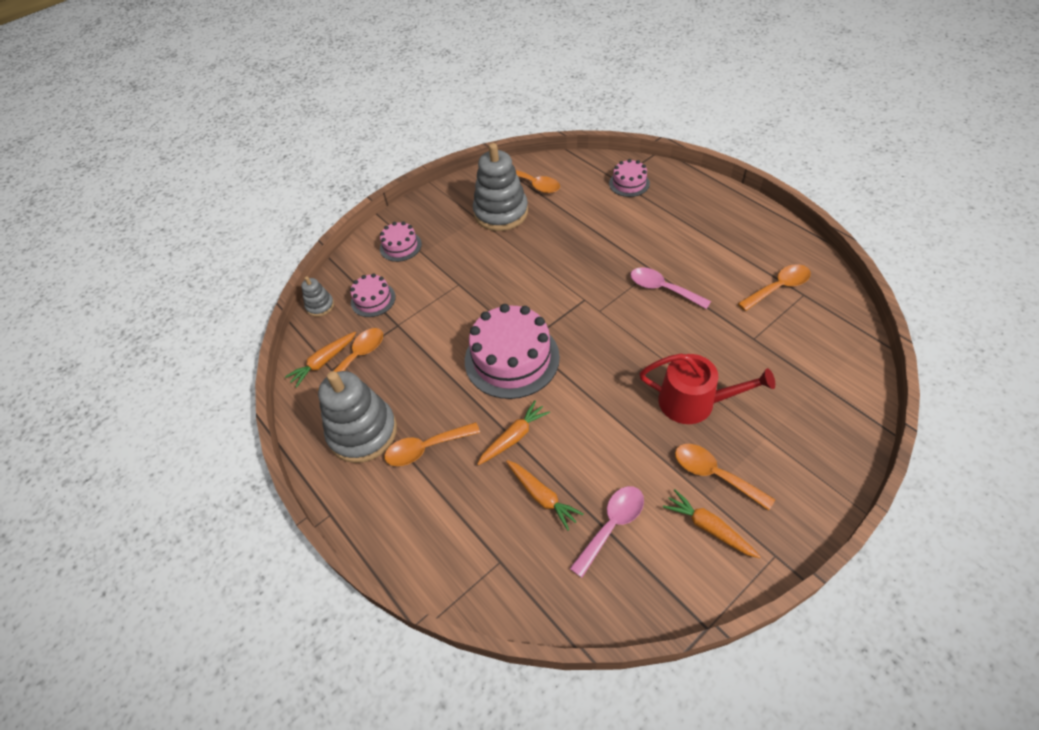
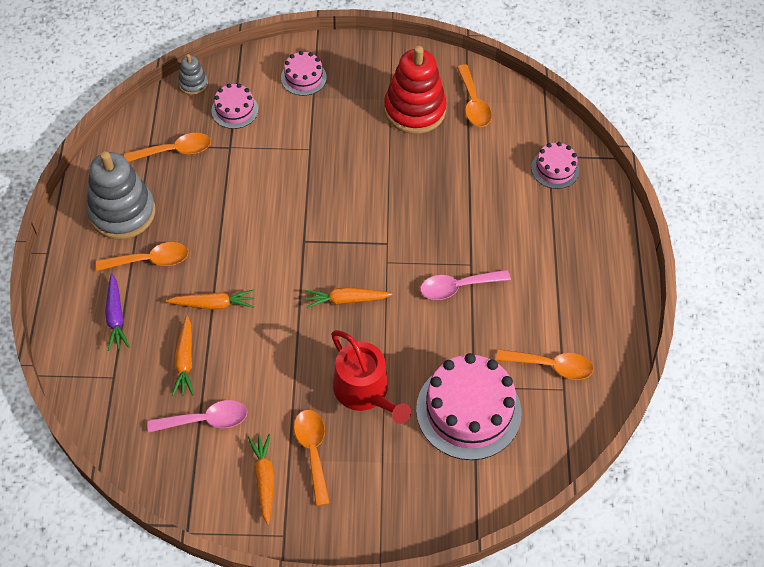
camera: 35 degrees right, 5 degrees up
orange carrot [285,332,356,388] -> orange carrot moved to [305,287,393,308]
orange spoon [384,422,480,466] -> orange spoon turned 150 degrees clockwise [96,242,188,271]
pink cake [465,304,560,399] -> pink cake moved to [416,353,521,460]
grey stacking toy [473,143,528,231] -> red stacking toy [384,46,447,134]
pink spoon [630,267,711,309] -> pink spoon turned 90 degrees counterclockwise [420,270,511,300]
none -> purple carrot [105,273,130,351]

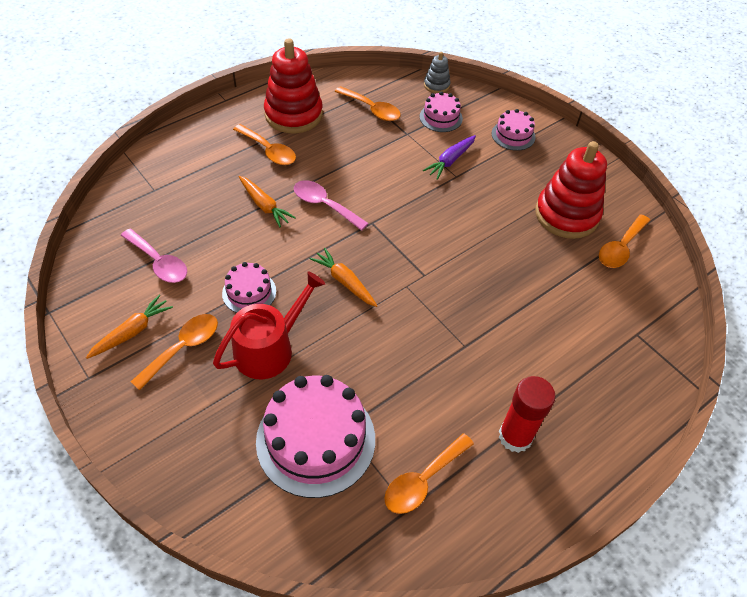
camera: 50 degrees right, 5 degrees down
grey stacking toy [87,151,155,240] -> red stacking toy [264,38,323,133]
purple carrot [105,273,130,351] -> purple carrot moved to [423,135,476,180]
orange carrot [172,315,194,396] -> none
red watering can [331,330,411,424] -> red watering can turned 150 degrees counterclockwise [213,271,325,379]
pink spoon [420,270,511,300] -> pink spoon moved to [294,180,369,231]
orange spoon [496,349,594,380] -> orange spoon turned 75 degrees clockwise [384,433,474,514]
pink cake [531,142,579,189] -> pink cake moved to [222,262,276,313]
none -> red glue stick [499,376,556,453]

